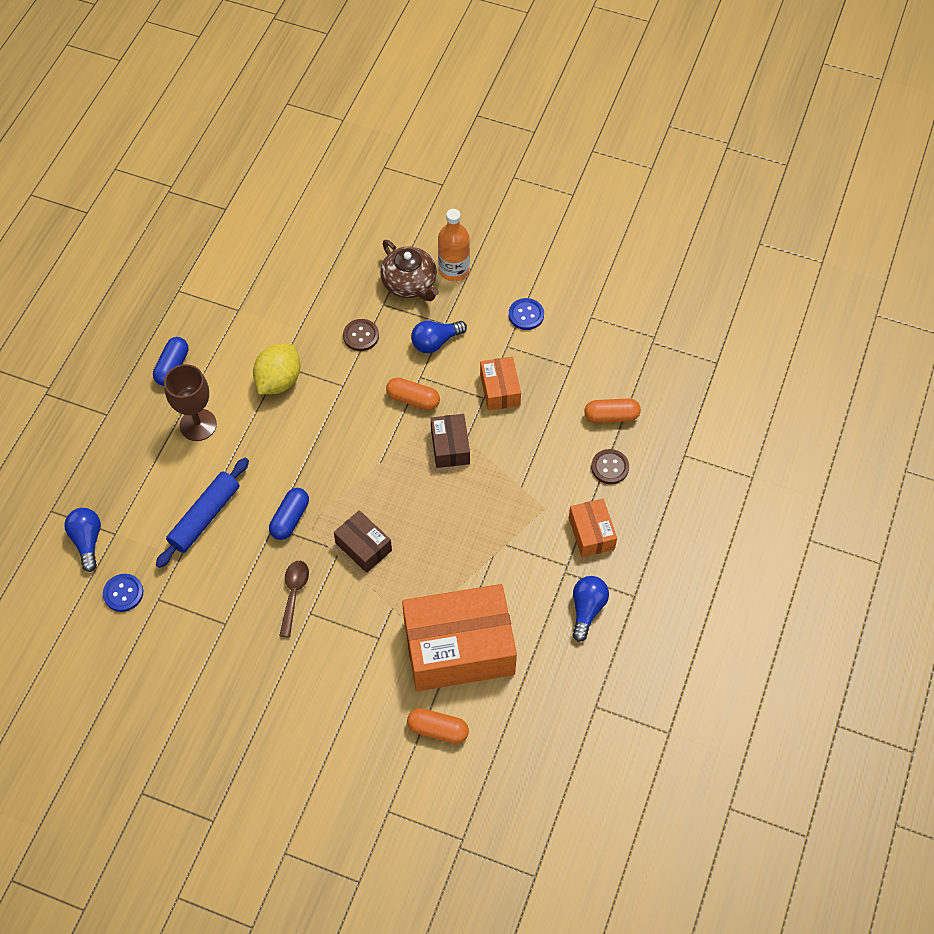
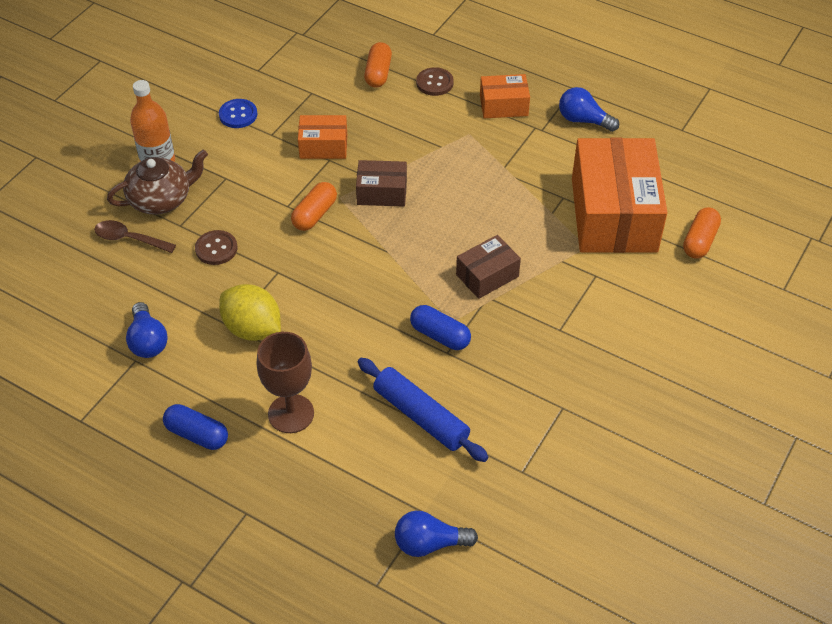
camera: 80 degrees left, 10 degrees down
blue button [103,574,143,612] -> none
brown spoon [279,561,309,637] -> brown spoon moved to [94,220,176,253]
blue light bulb [411,321,467,353] -> blue light bulb moved to [126,302,168,358]

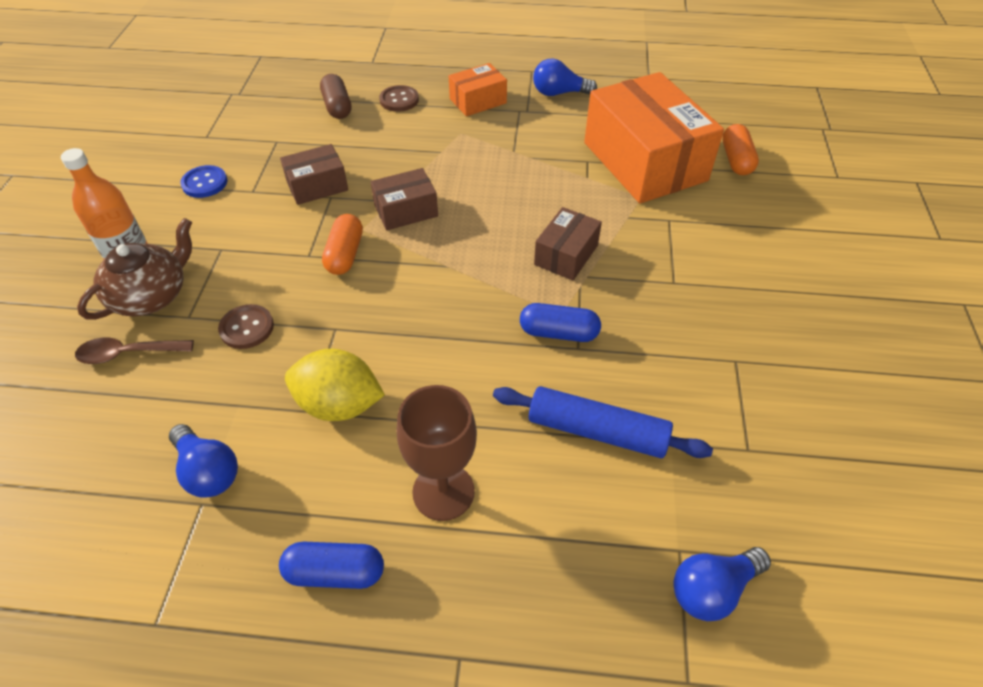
camera: 25 degrees left, 0 degrees up
orange box [298,115,347,159] -> brown box [280,144,348,205]
orange capsule [364,42,392,88] -> brown capsule [320,74,351,119]

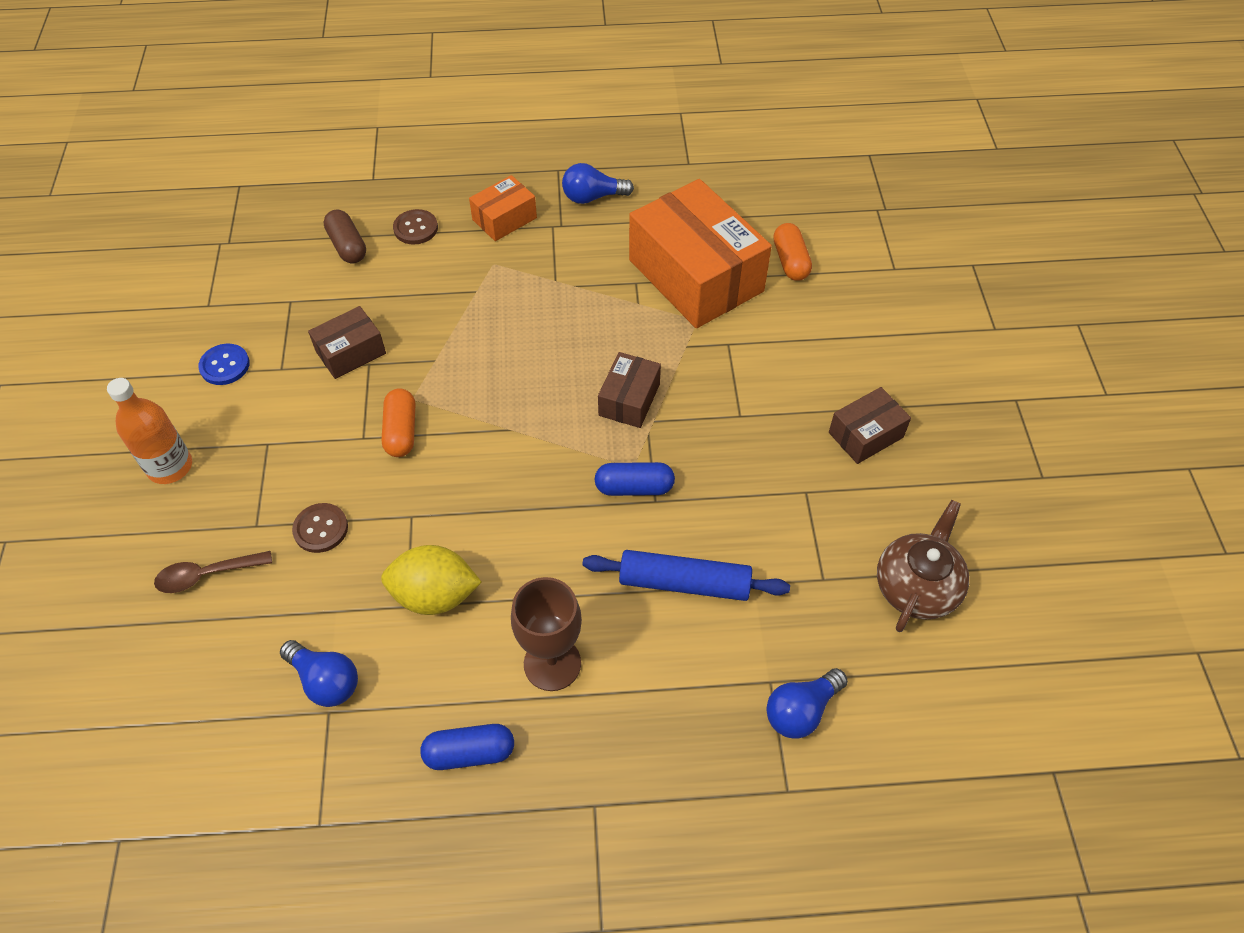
camera: 10 degrees left, 5 degrees up
brown teapot [77,218,192,320] -> brown teapot moved to [877,500,969,632]
brown box [371,168,438,230] -> brown box moved to [829,387,911,464]

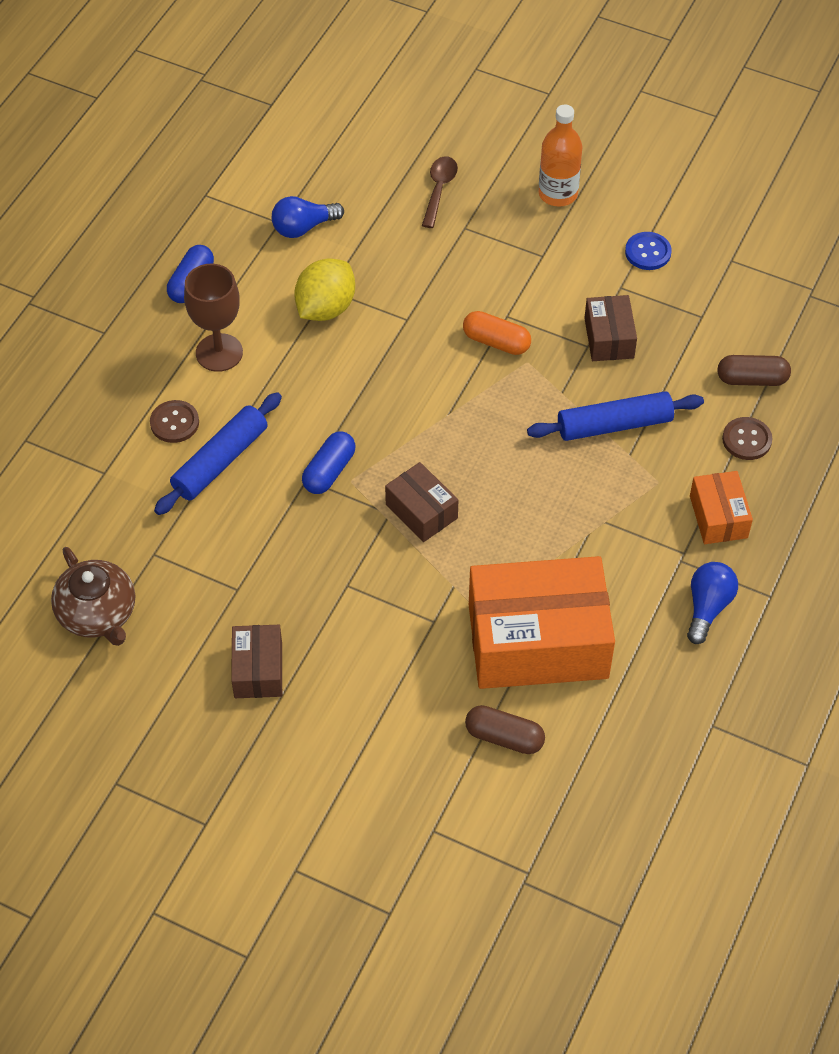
camera: 120 degrees right, 0 degrees up
brown button [292,503,348,553] -> brown button moved to [150,400,199,443]
blue light bulb [766,668,848,739] -> none
orange capsule [773,223,812,281] -> brown capsule [465,705,545,754]
none -> blue rolling pin [527,391,704,441]

